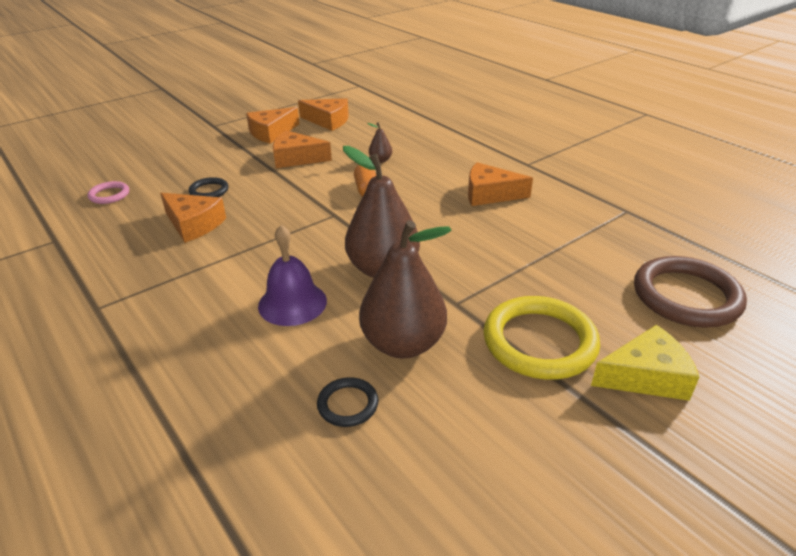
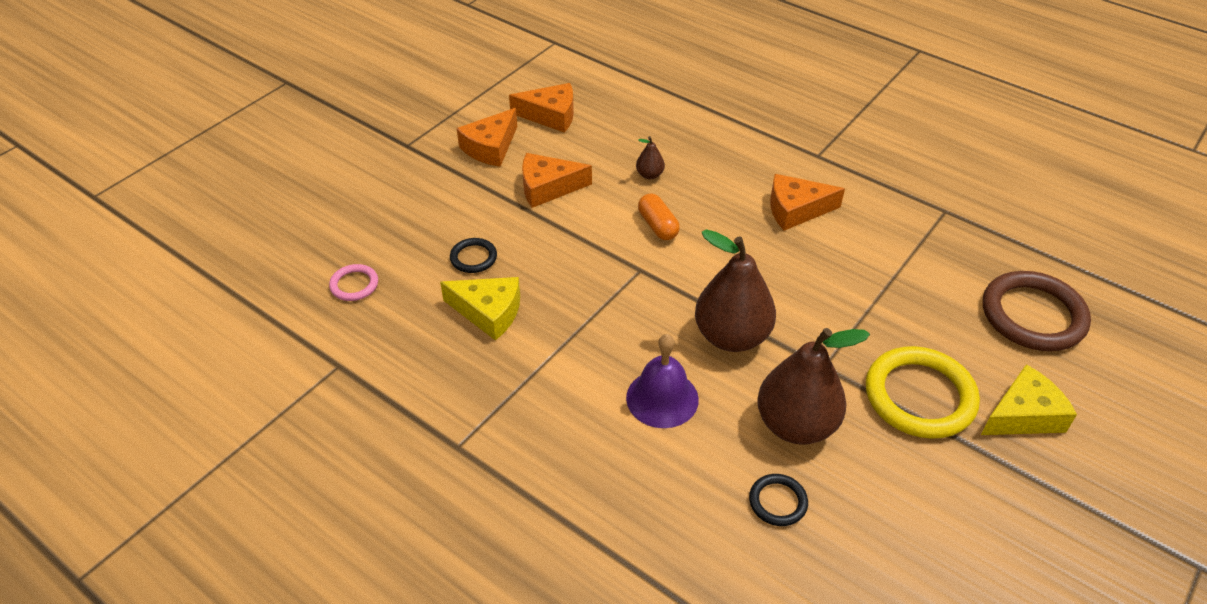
camera: 15 degrees left, 10 degrees up
orange cheese [160,193,226,243] -> yellow cheese [440,277,520,341]

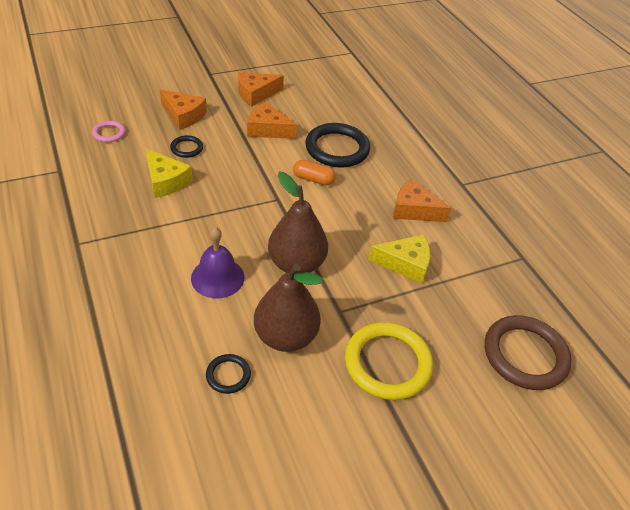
camera: 25 degrees right, 0 degrees up
orange cheese [509,83,574,133] -> orange cheese moved to [160,89,207,130]
brown pear [636,136,665,179] -> black ring [305,123,370,168]
orange capsule [638,193,680,240] -> orange capsule turned 75 degrees counterclockwise [293,160,336,186]
yellow cheese [981,364,1077,435] -> yellow cheese moved to [368,234,430,283]

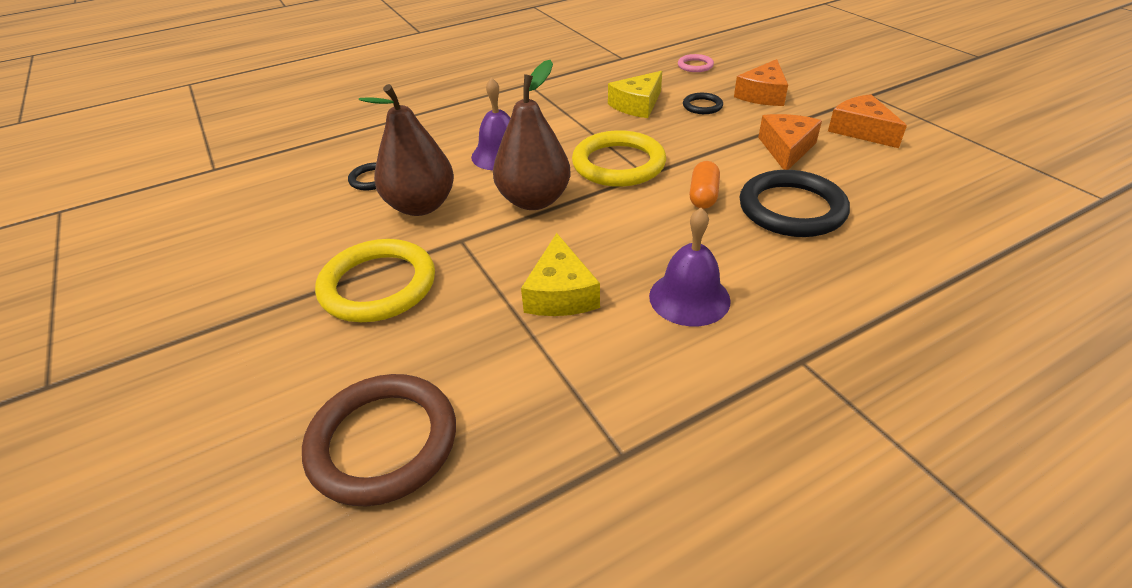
camera: 90 degrees right, 5 degrees down
orange cheese [393,179,452,222] -> purple bell [649,208,731,326]
none -> yellow ring [572,130,666,187]

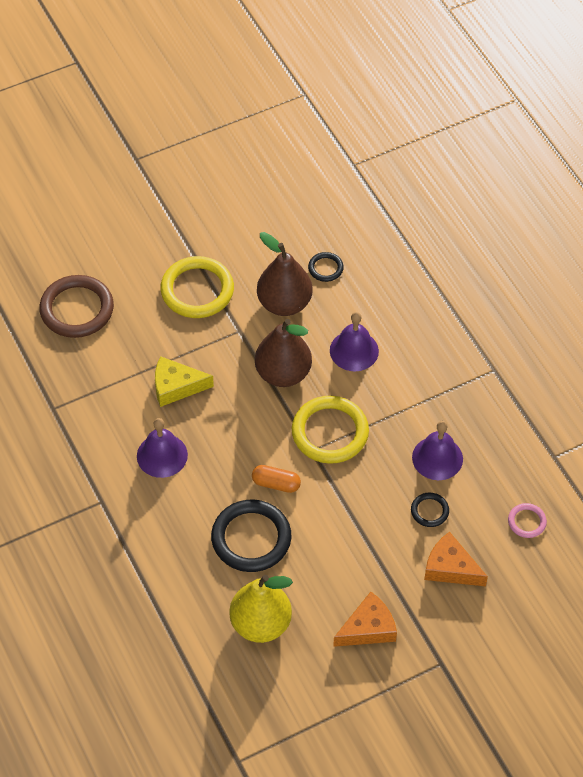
camera: 90 degrees right, 15 degrees up
yellow cheese [608,71,662,118] -> purple bell [412,421,463,480]
orange cheese [758,114,822,170] -> none
none -> yellow pear [229,575,293,643]

